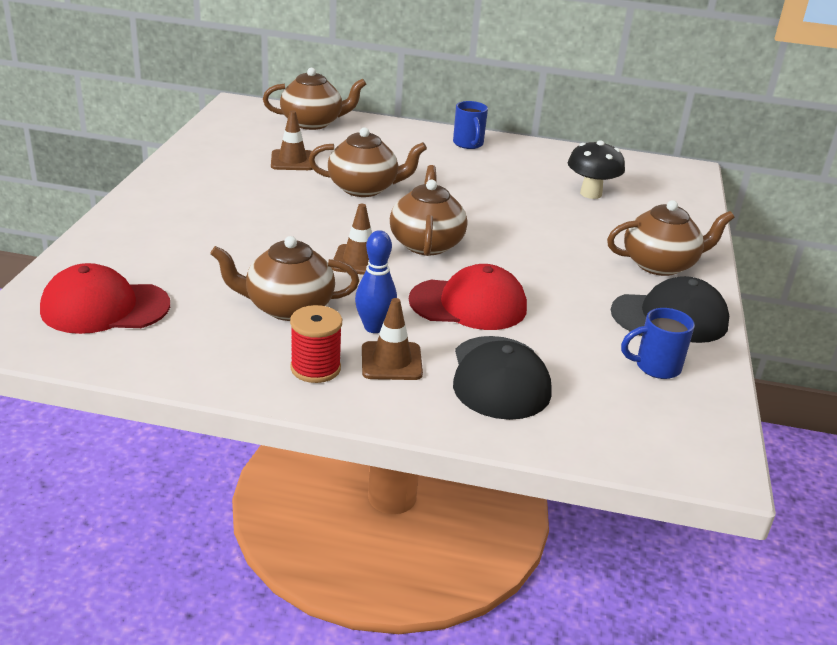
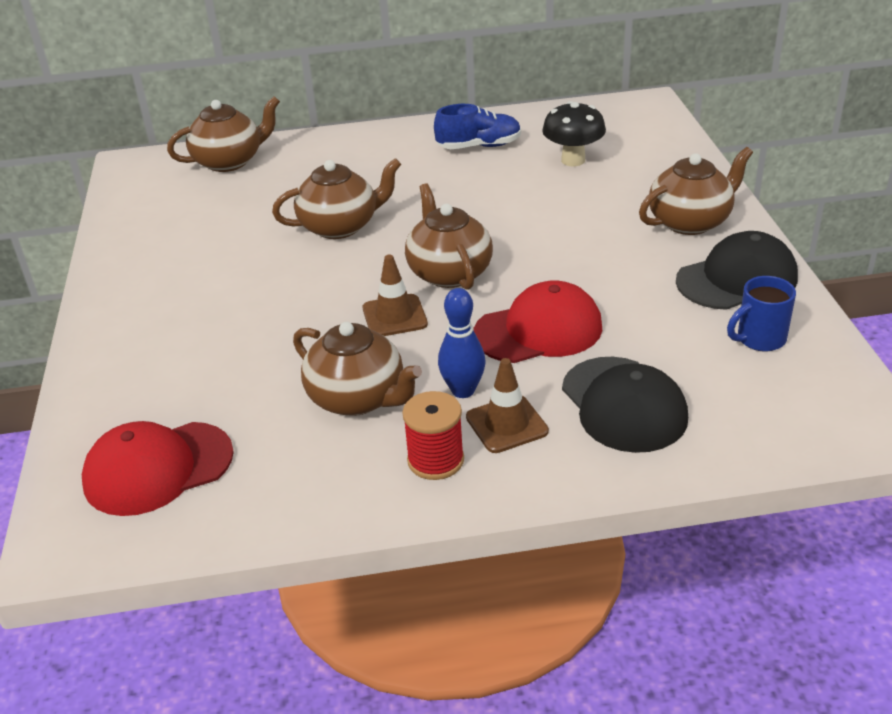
camera: 15 degrees left, 5 degrees up
brown teapot [210,236,359,321] -> brown teapot turned 120 degrees counterclockwise [293,322,422,416]
brown traffic cone [271,110,313,170] -> none
blue mug [453,101,488,149] -> none
none -> blue shoe [434,104,521,149]

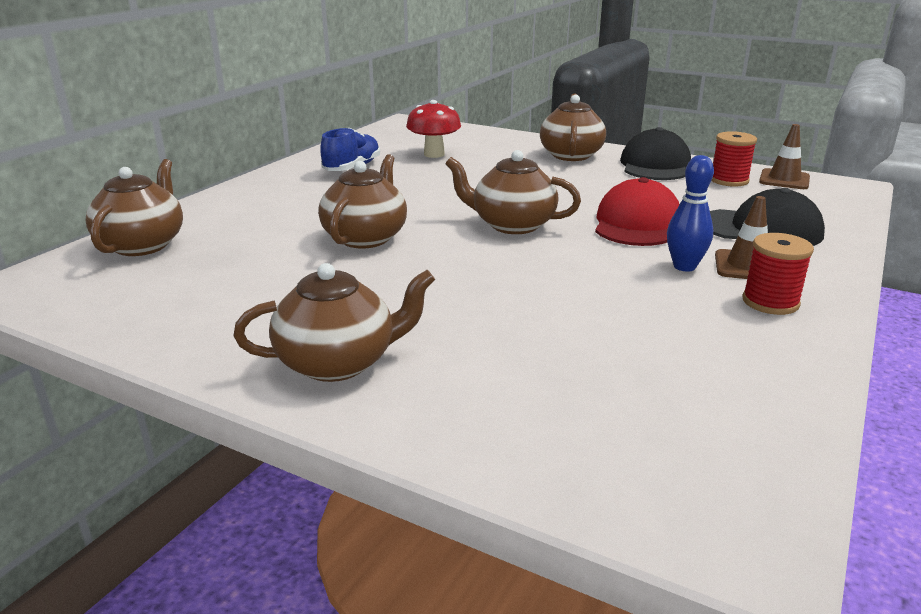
camera: 55 degrees left, 10 degrees down
red cap [82,421,234,516] -> none
brown teapot [293,322,422,416] -> brown teapot moved to [234,263,435,382]
brown traffic cone [363,255,428,336] -> brown traffic cone moved to [759,124,810,189]
black mushroom [542,101,606,166] -> red mushroom [406,100,461,158]
blue mug [727,276,796,351] -> red spool [711,131,757,187]

